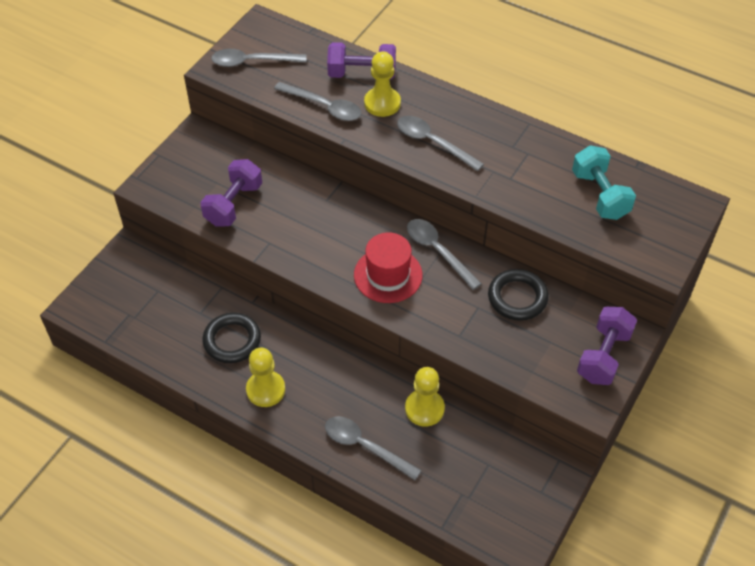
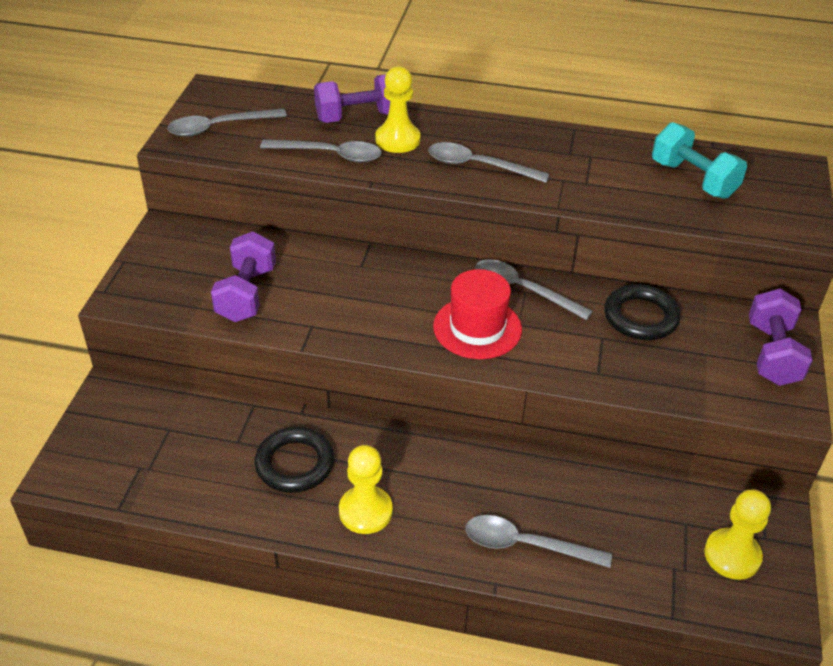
camera: 20 degrees left, 10 degrees down
yellow pawn [405,367,445,427] -> yellow pawn moved to [704,490,771,580]

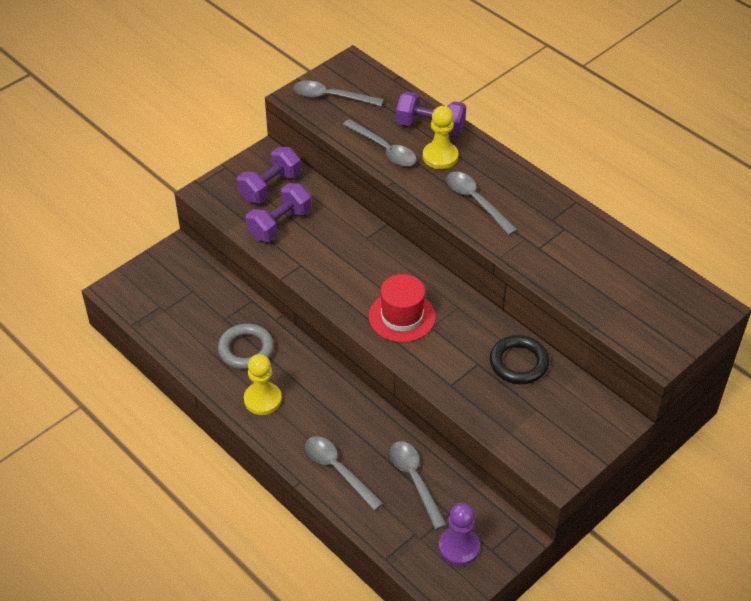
camera: 35 degrees right, 5 degrees up
black ring [254,427,334,493] -> grey ring [218,323,274,370]
grey spoon [475,259,593,320] -> grey spoon moved to [390,441,447,529]
turquoise dumbbell [652,122,747,199] -> none
yellow pawn [704,490,771,580] -> purple pawn [439,503,480,566]
purple dumbbell [749,289,812,386] -> purple dumbbell moved to [237,147,301,203]

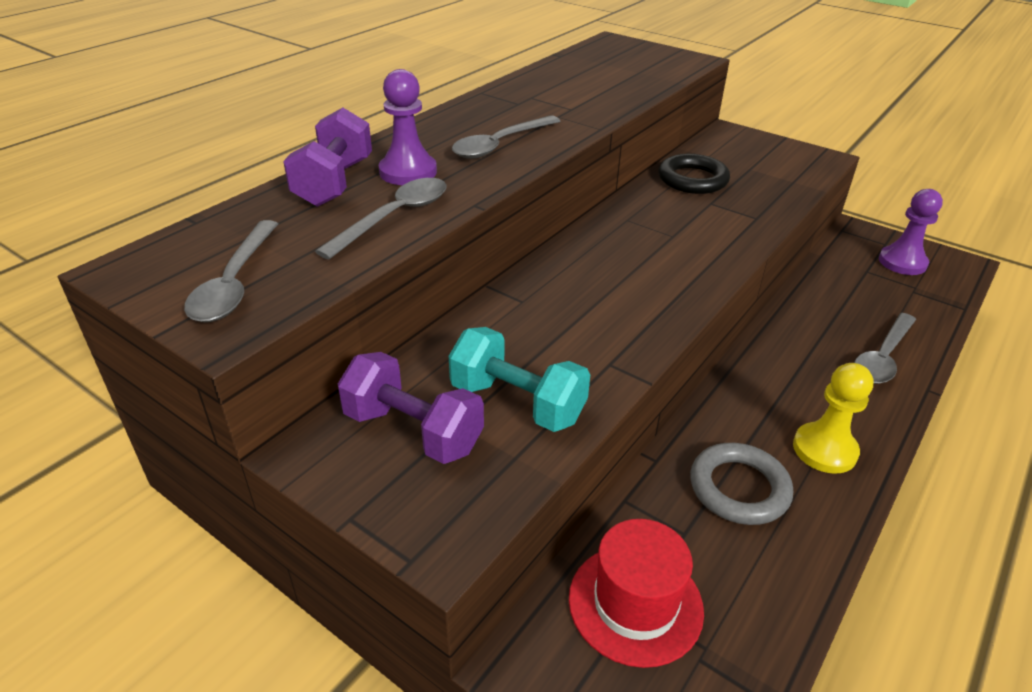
camera: 100 degrees left, 10 degrees down
purple dumbbell [246,183,312,242] -> turquoise dumbbell [449,327,590,432]
red hat [369,274,436,343] -> red hat moved to [569,519,704,668]
grey spoon [390,441,447,529] -> none
yellow pawn [423,106,459,169] -> purple pawn [379,69,437,185]

